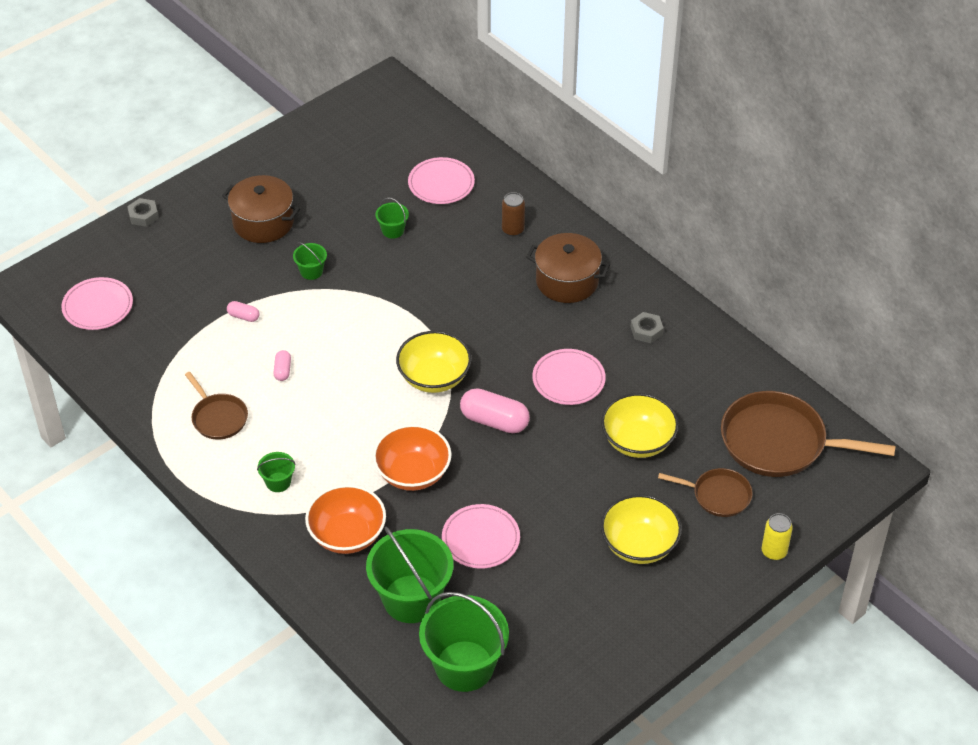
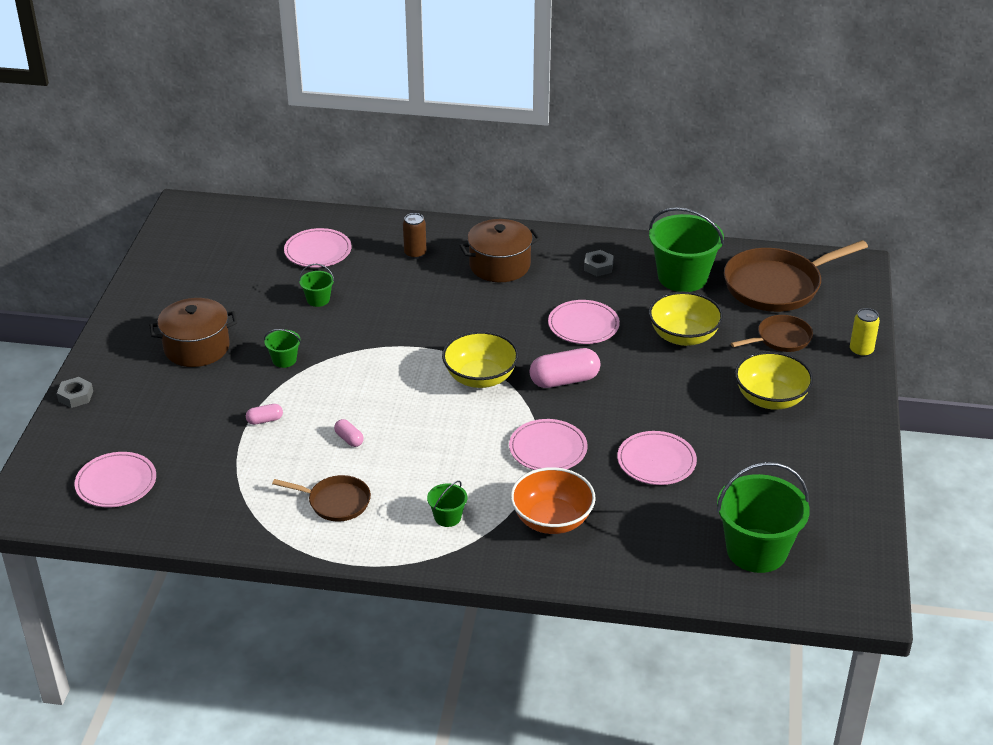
camera: 40 degrees left, 10 degrees down
green bucket [366,527,453,623] -> green bucket moved to [649,208,724,292]
orange bowl [373,424,451,491] -> pink plate [509,419,588,470]

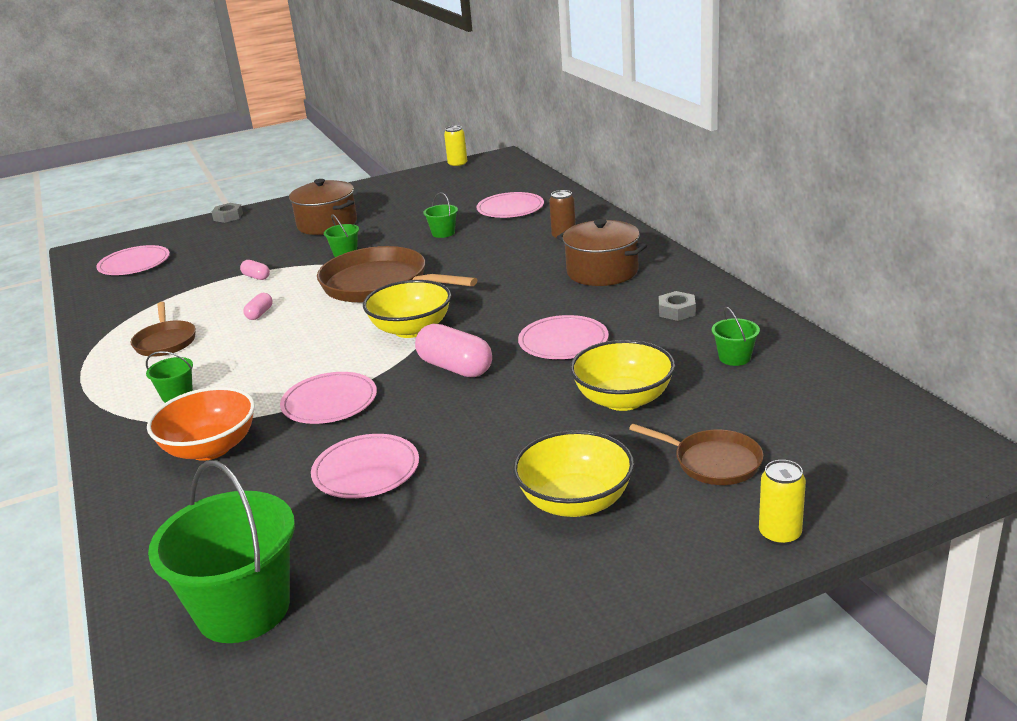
camera: 60 degrees right, 10 degrees down
green bucket [649,208,724,292] -> green bucket [712,307,760,366], size x0.46
brown pan [724,240,868,312] -> brown pan moved to [317,246,478,303]
none -> yellow can [444,126,467,168]

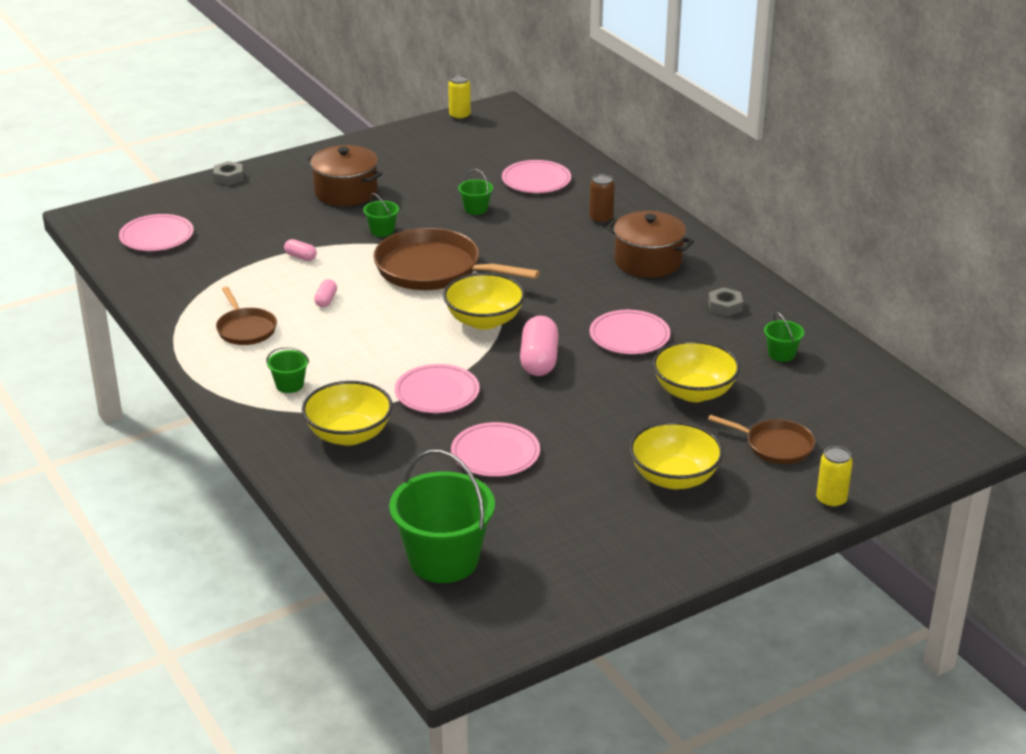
camera: 10 degrees left, 5 degrees up
orange bowl [147,387,255,461] -> yellow bowl [302,381,393,446]
pink capsule [415,324,492,377] -> pink capsule turned 60 degrees clockwise [520,316,559,376]

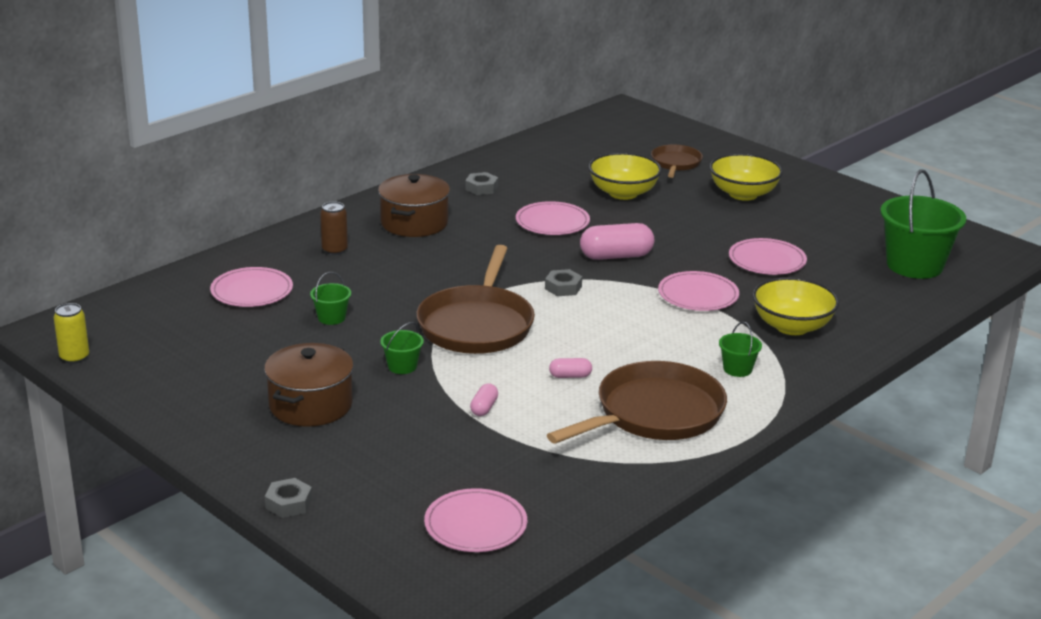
camera: 105 degrees left, 5 degrees down
brown pan [216,287,277,345] -> brown pan [547,361,727,444], size x1.85
yellow bowl [443,273,525,330] -> grey nut [545,269,582,296]
green bucket [764,312,804,362] -> none
yellow can [816,446,853,508] -> none

